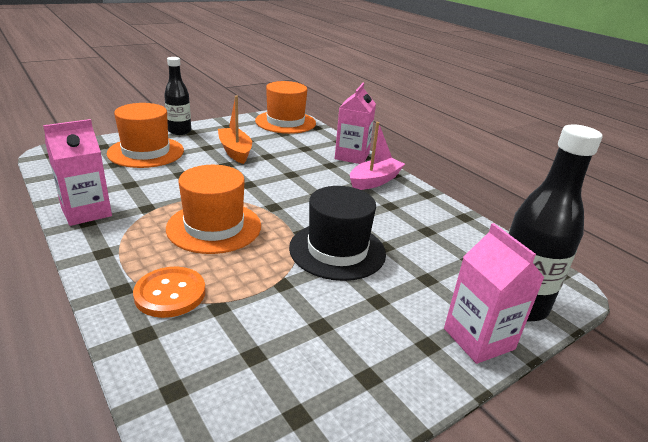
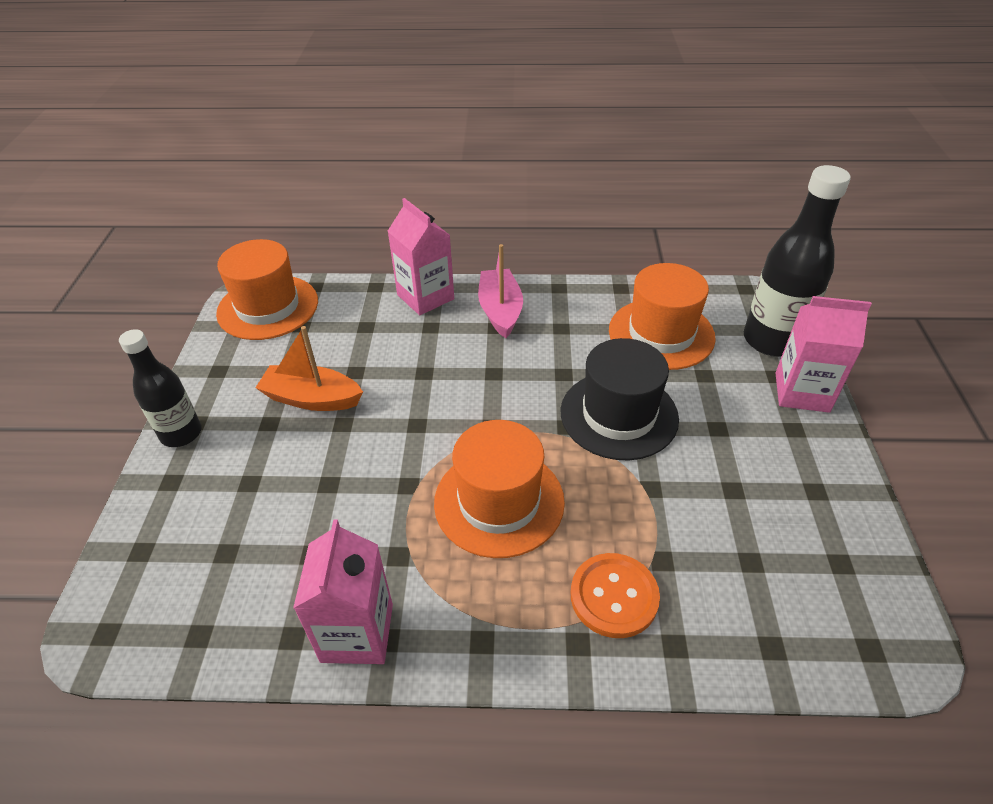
camera: 50 degrees left, 15 degrees up
orange hat [107,103,184,168] -> orange hat moved to [609,263,716,370]

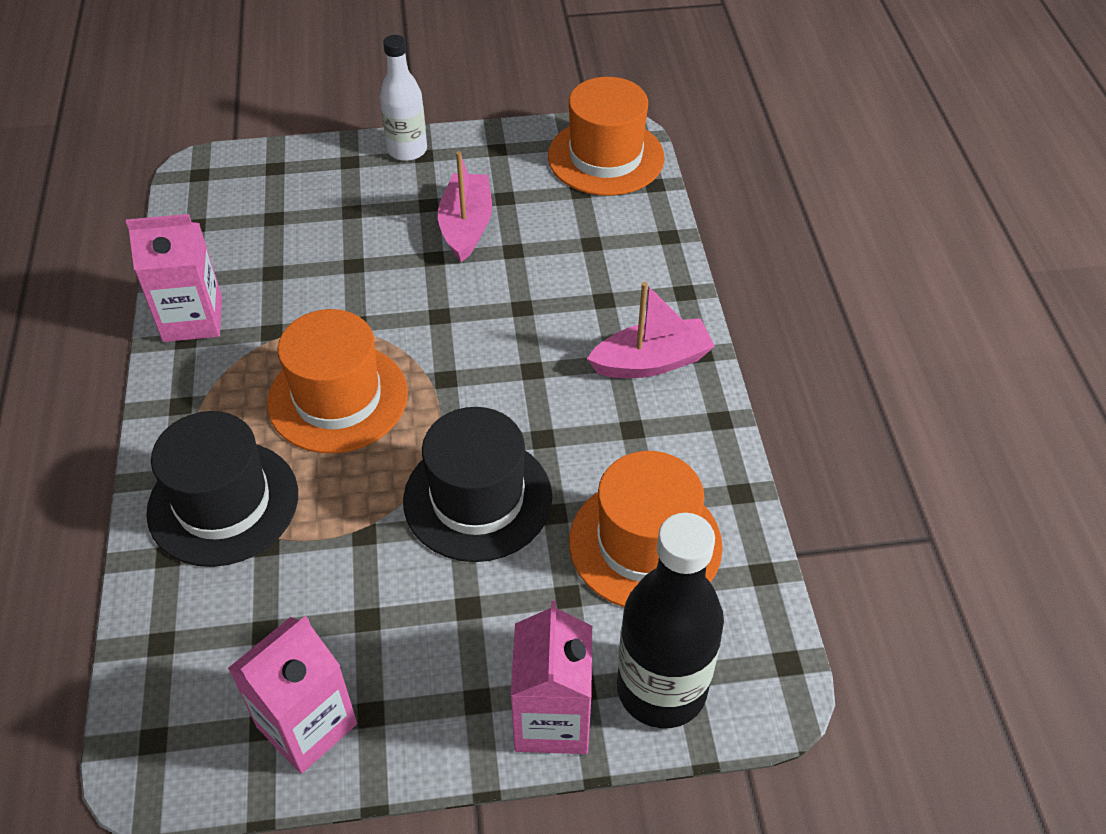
camera: 80 degrees right, 5 degrees up
black bottle [119,329,201,447] -> white bottle [380,35,427,161]
orange boat [256,326,363,411] -> pink boat [438,151,492,262]
pink carton [388,198,454,315] -> pink carton moved to [228,616,357,774]
orange button [571,553,660,638] -> black hat [146,411,298,567]

